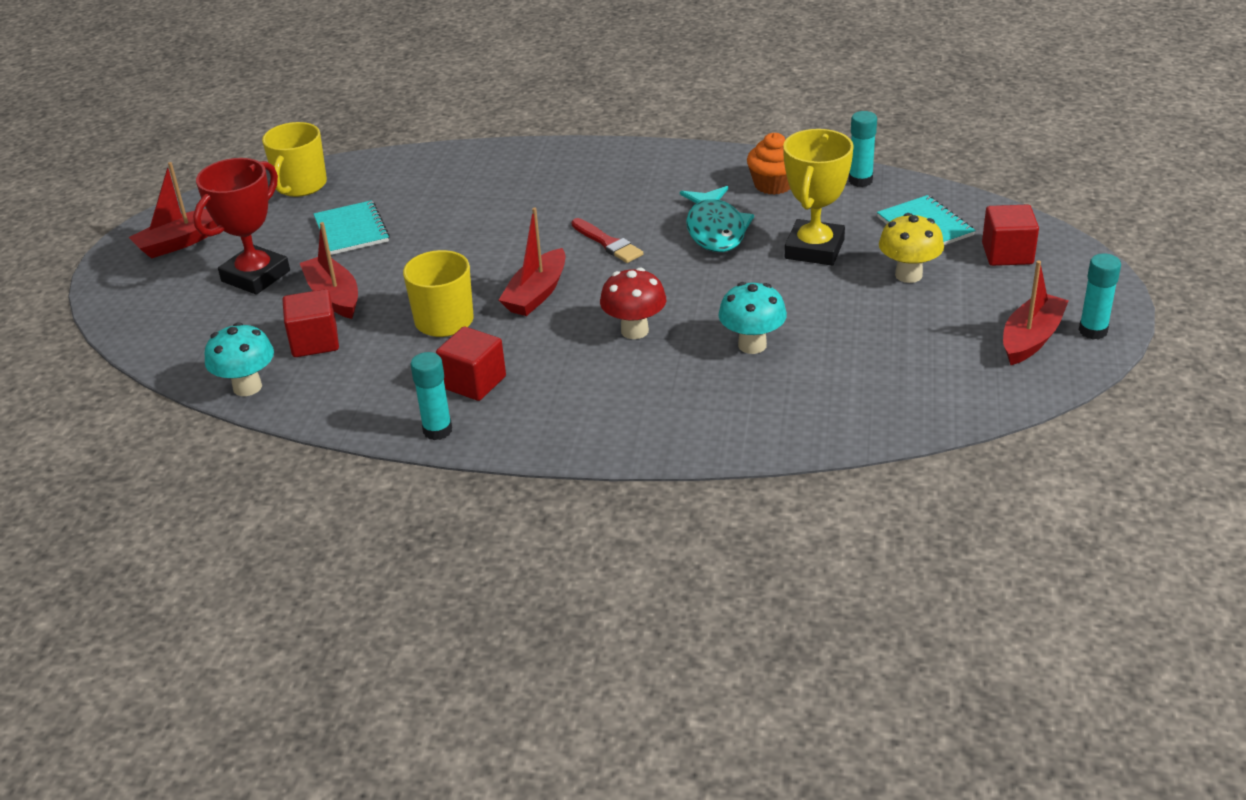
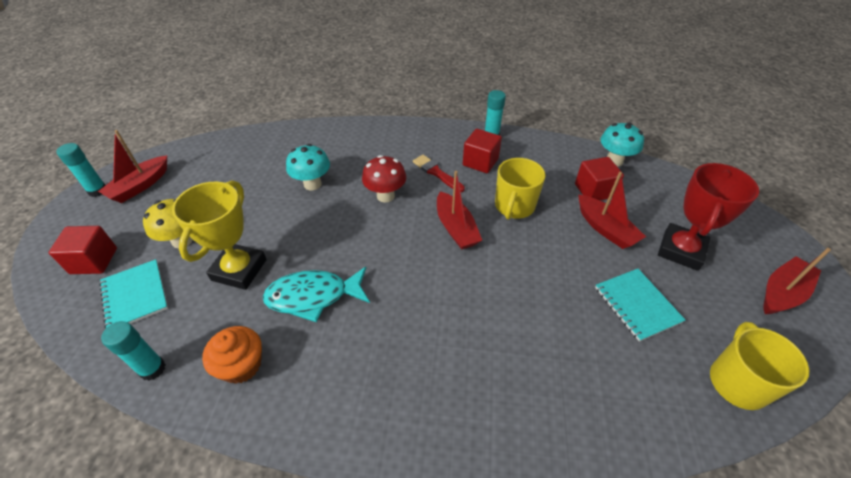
camera: 175 degrees right, 10 degrees up
red boat [499,208,566,316] -> red boat turned 135 degrees clockwise [437,171,482,249]
red brush [571,218,643,263] -> red brush moved to [413,155,465,192]
turquoise fish [680,186,754,252] -> turquoise fish turned 90 degrees counterclockwise [263,267,370,322]

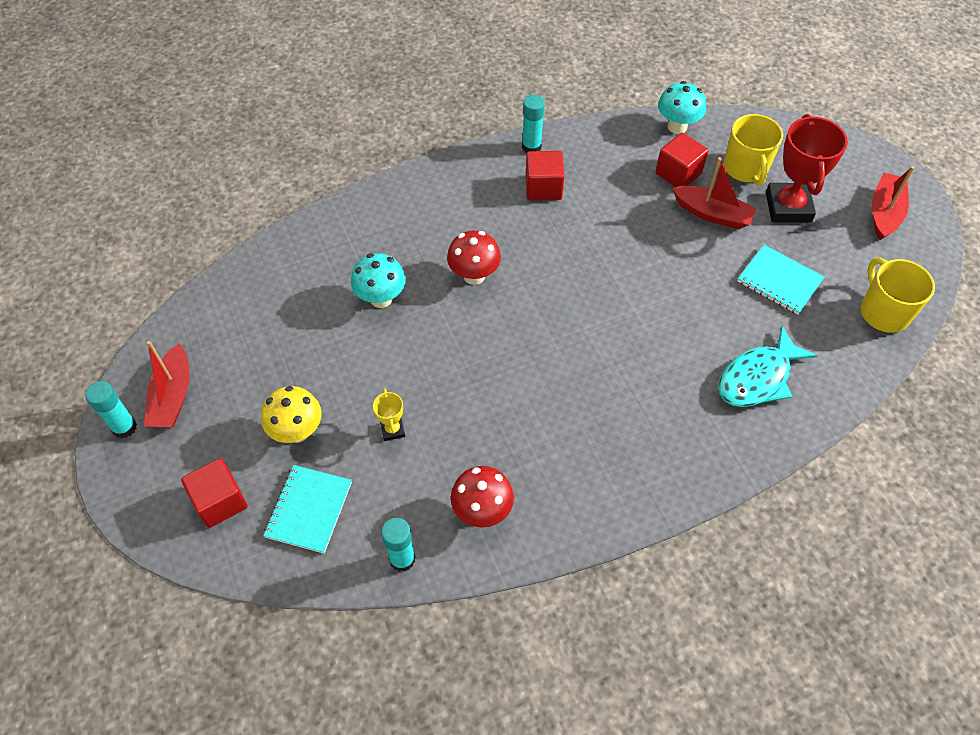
camera: 30 degrees left, 10 degrees up
turquoise notebook [99,259,168,328] -> turquoise notebook turned 75 degrees clockwise [263,465,352,553]
yellow trophy [172,180,267,290] -> yellow trophy [373,389,405,441], size x0.46
orange cupcake [202,326,262,384] -> red mushroom [451,466,514,528]
turquoise fish [263,267,370,322] -> turquoise fish moved to [718,326,818,407]
red brush [413,155,465,192] -> none
red boat [437,171,482,249] -> none
yellow mug [495,158,546,220] -> yellow mug moved to [724,114,783,186]

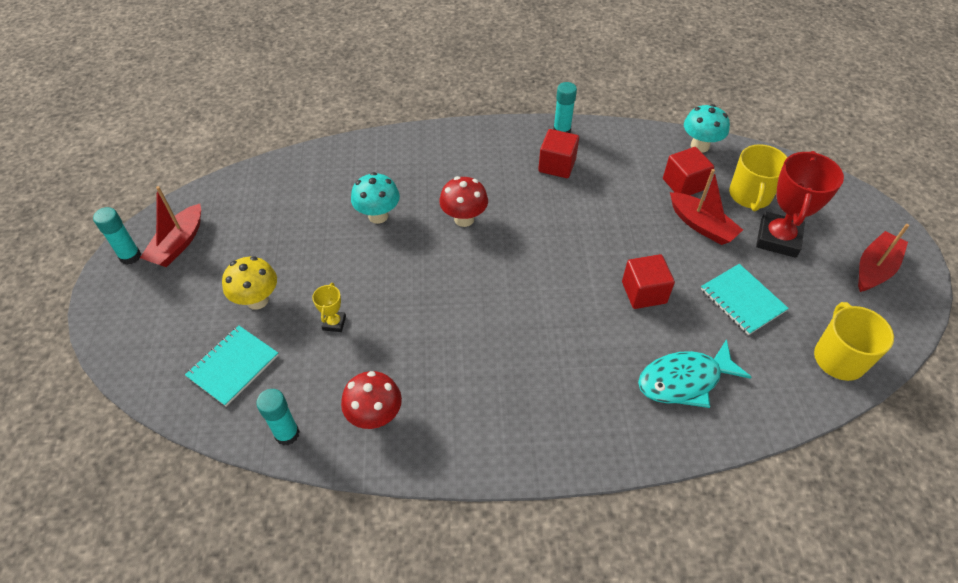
camera: 20 degrees right, 5 degrees down
red cube [181,458,247,528] -> red cube moved to [622,254,675,309]

